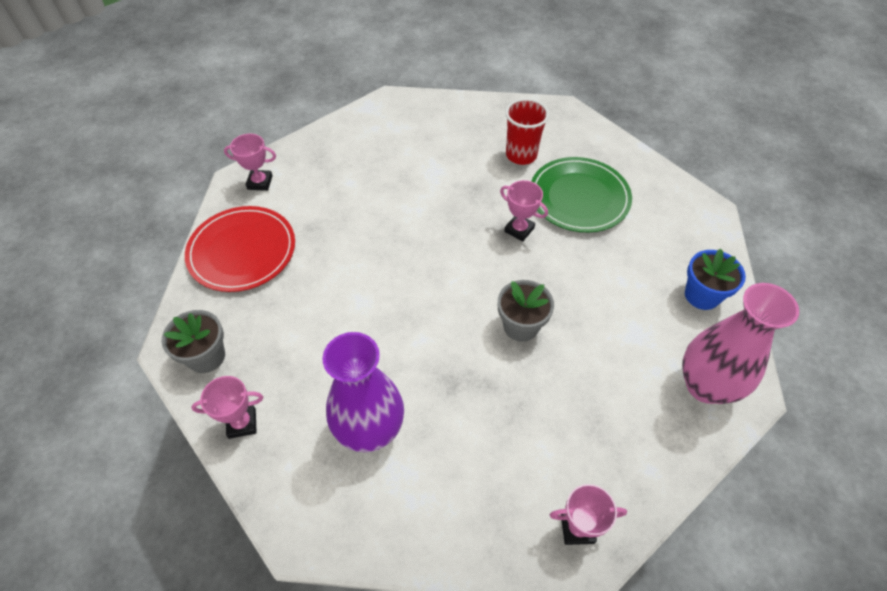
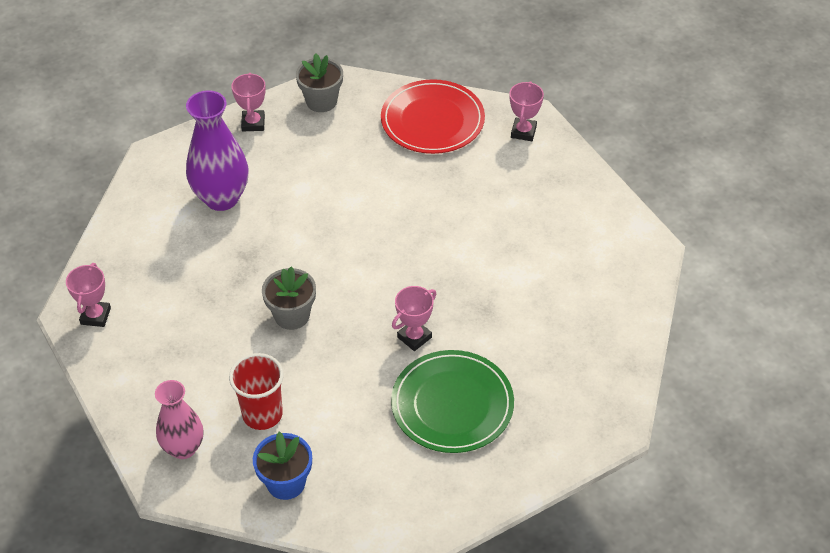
camera: 100 degrees right, 5 degrees down
red cup [505,98,549,165] -> red cup moved to [229,353,284,430]
pink vase [682,283,799,404] -> pink vase [155,380,203,459], size x0.66

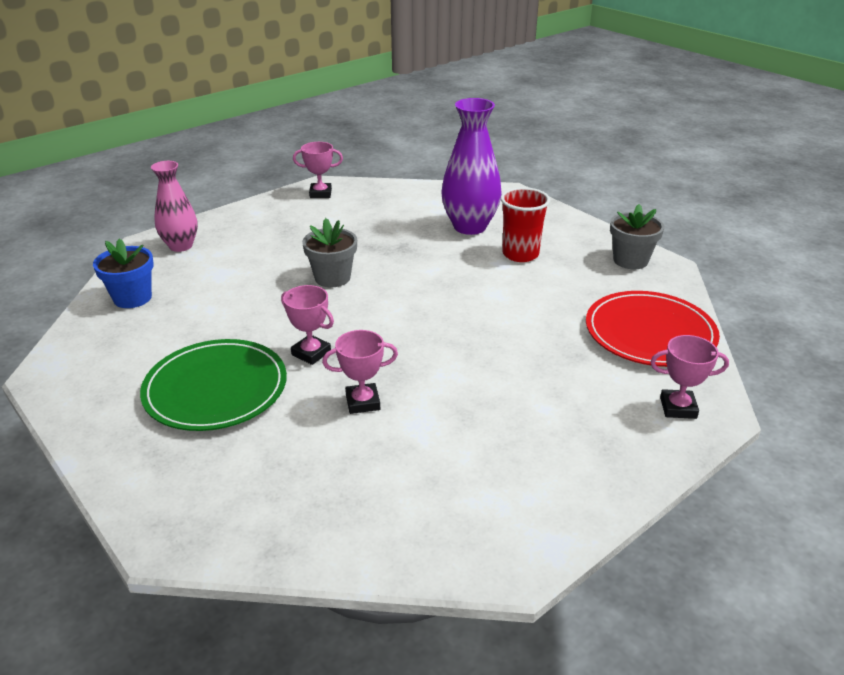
camera: 80 degrees right, 15 degrees down
red cup [229,353,284,430] -> red cup moved to [501,187,550,262]
pink trophy [231,73,266,131] -> pink trophy moved to [322,330,398,414]

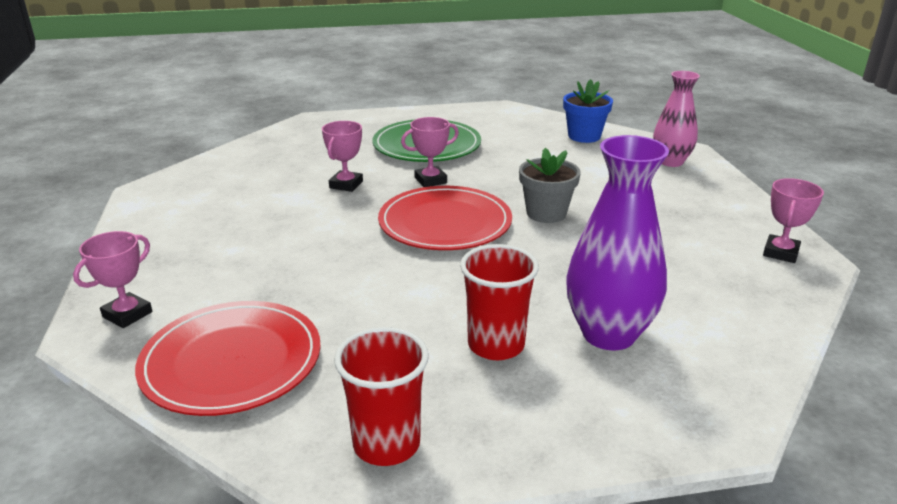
camera: 120 degrees right, 5 degrees down
grey flower pot [610,204,664,269] -> red cup [334,327,429,466]
none -> red plate [378,186,512,250]

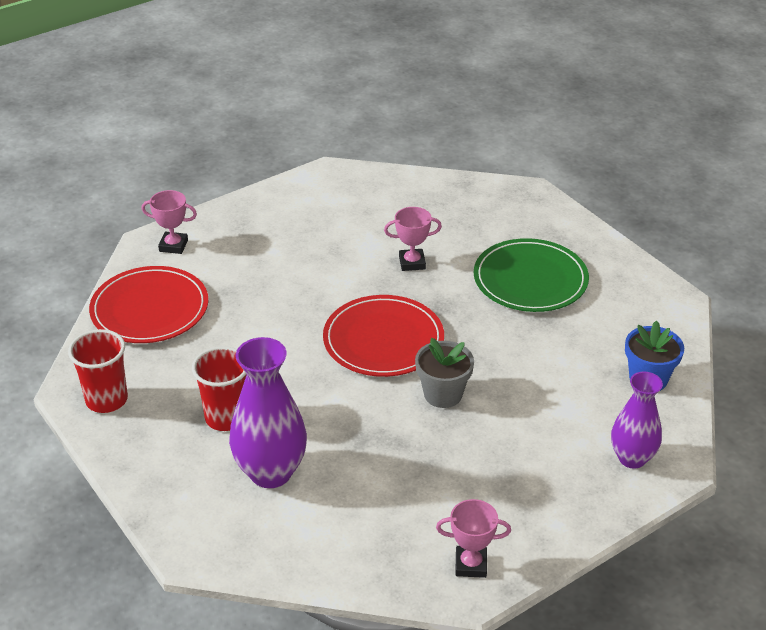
camera: 65 degrees right, 10 degrees up
pink trophy [401,117,459,187] -> none
pink vase [653,71,700,167] -> purple vase [611,372,663,469]

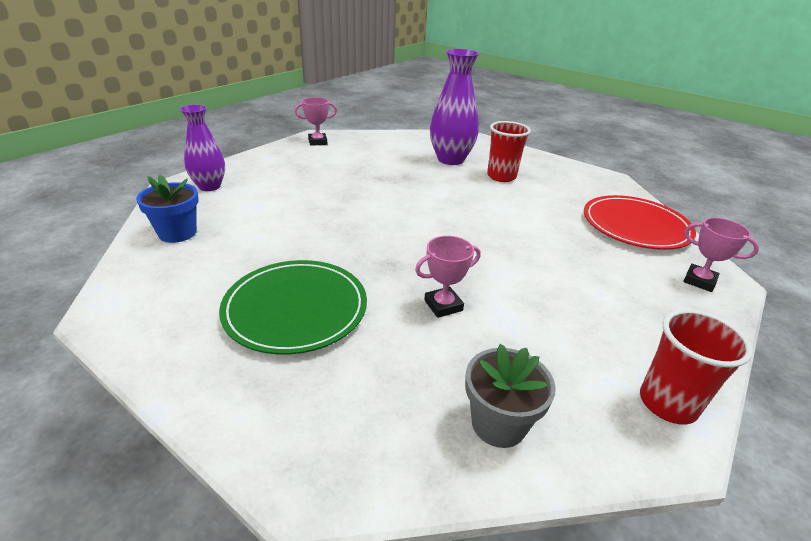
camera: 160 degrees right, 5 degrees down
red cup [68,329,128,413] -> red cup moved to [640,309,753,424]
pink trophy [142,190,197,254] -> pink trophy turned 45 degrees clockwise [683,218,759,292]
red plate [323,295,444,377] -> none
grey flower pot [415,338,474,408] -> grey flower pot moved to [465,344,556,448]

